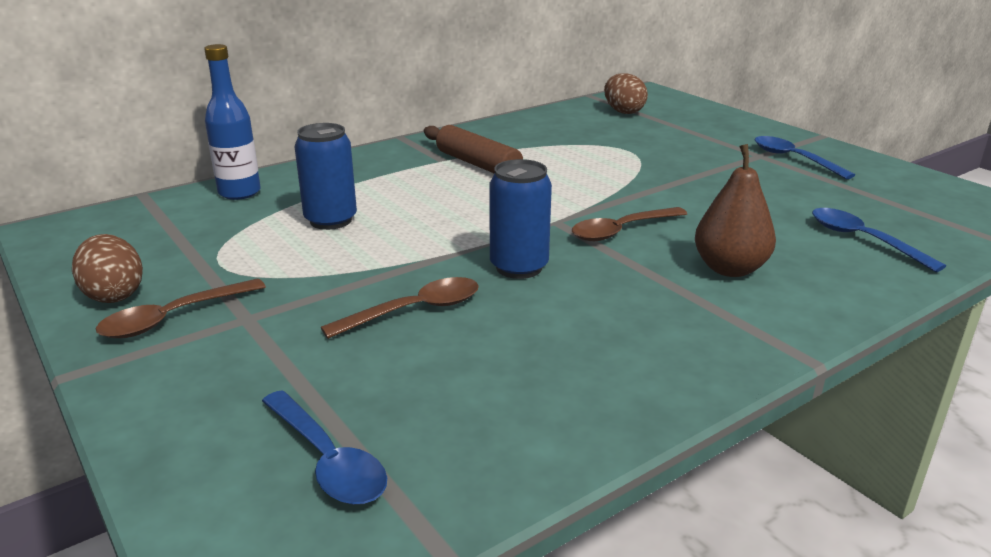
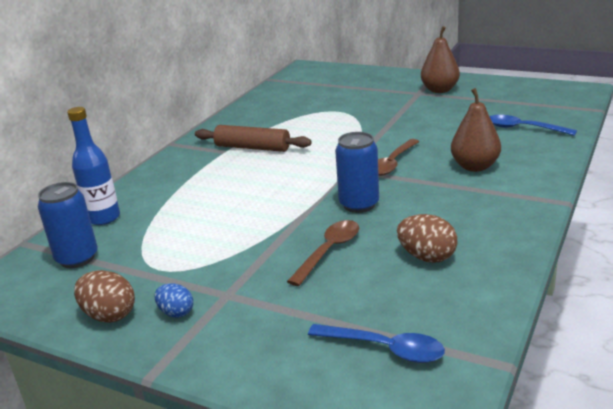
camera: 25 degrees left, 0 degrees up
brown spoon [96,278,266,338] -> blue egg [155,283,193,318]
blue can [295,123,357,230] -> blue can moved to [38,182,98,268]
brown egg [604,73,648,114] -> brown egg moved to [397,214,458,263]
blue spoon [755,136,855,179] -> brown pear [421,26,460,93]

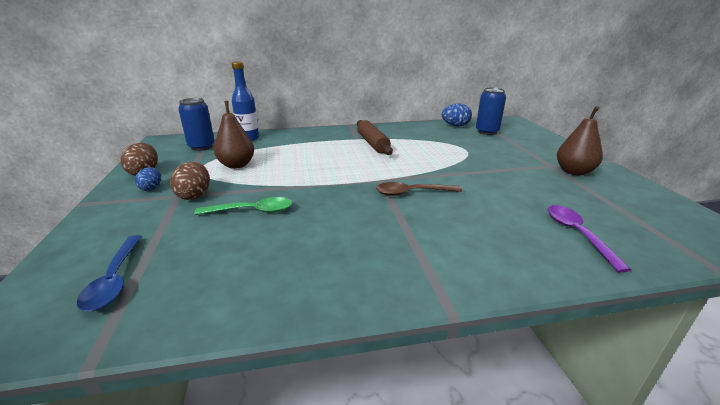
camera: 50 degrees right, 0 degrees up
brown spoon [287,220,359,286] -> green spoon [194,197,292,215]
blue can [335,132,379,213] -> blue can moved to [476,87,506,135]
brown egg [397,214,458,263] -> brown egg moved to [170,162,210,200]
brown pear [451,88,501,172] -> brown pear moved to [214,101,254,169]
blue spoon [489,115,577,136] -> purple spoon [548,205,631,273]
none -> blue egg [442,103,472,127]

